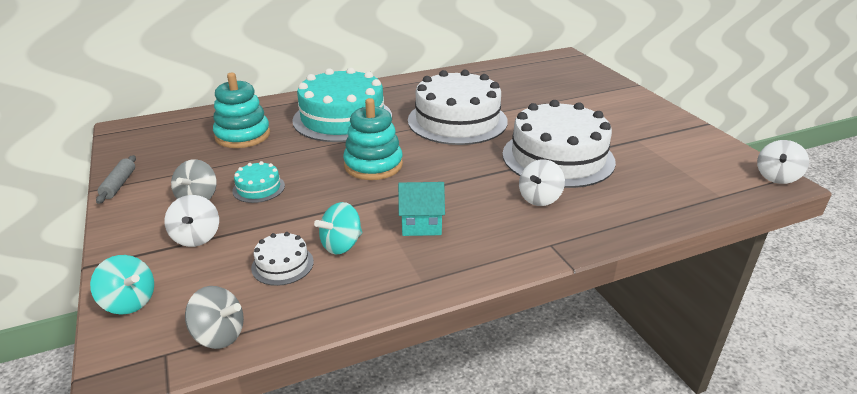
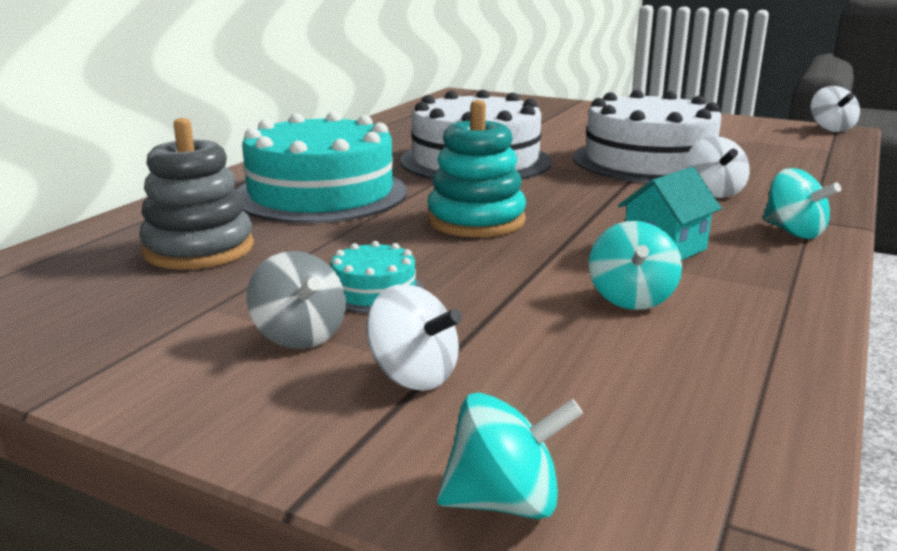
camera: 40 degrees left, 10 degrees down
grey rolling pin [96,155,136,204] -> none
grey spinning top [185,286,244,349] -> none
turquoise stacking toy [213,73,270,148] -> grey stacking toy [139,118,254,270]
white cake [251,232,314,286] -> none
none -> turquoise spinning top [763,168,841,239]

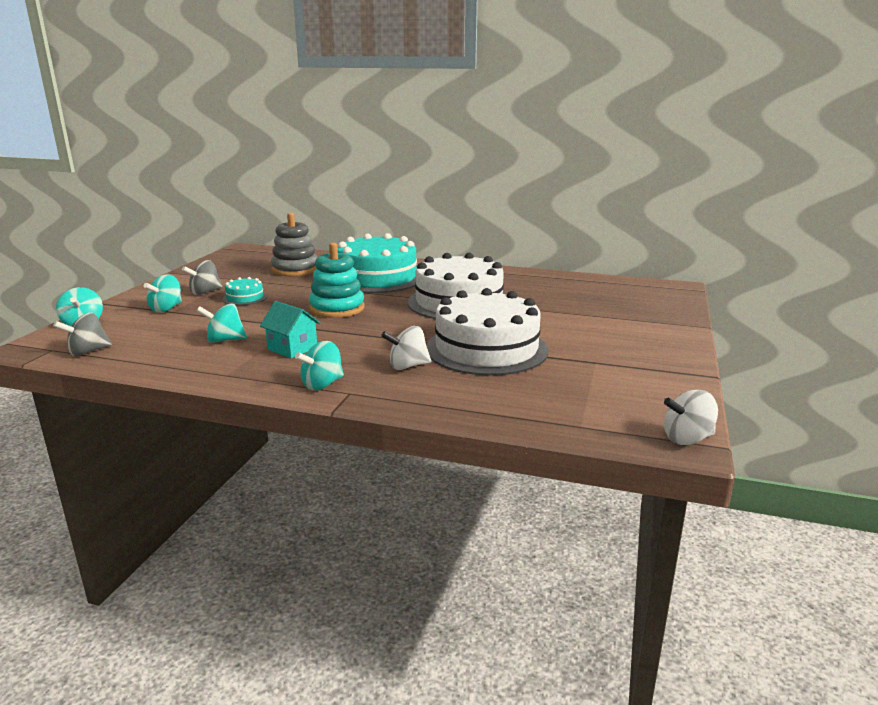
camera: 80 degrees right, 0 degrees up
white spinning top [367,284,462,391] -> turquoise spinning top [144,274,182,313]
none -> grey spinning top [53,312,112,356]

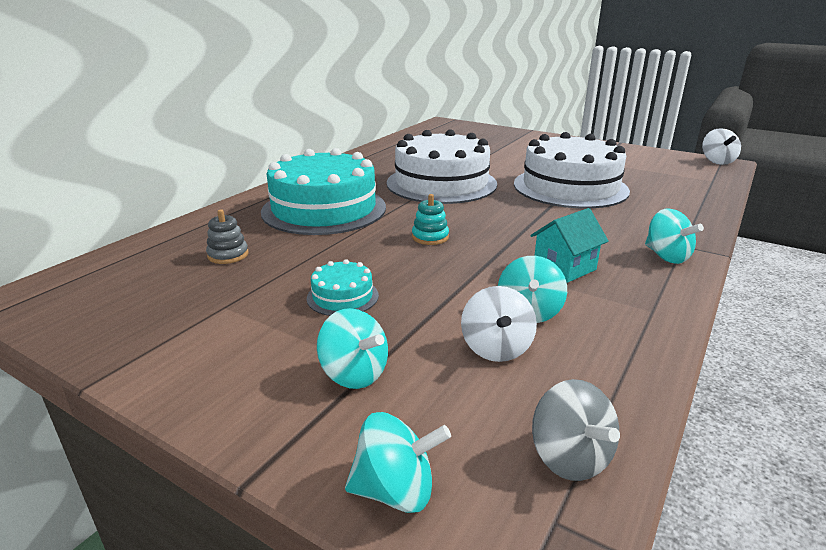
camera: 75 degrees left, 5 degrees up
grey spinning top [182,260,222,295] -> none
grey stacking toy [271,213,318,276] -> grey stacking toy [206,209,248,264], size x0.52
turquoise stacking toy [309,242,365,318] -> turquoise stacking toy [412,194,449,245], size x0.52
white spinning top [381,326,431,370] -> white spinning top moved to [461,286,537,362]

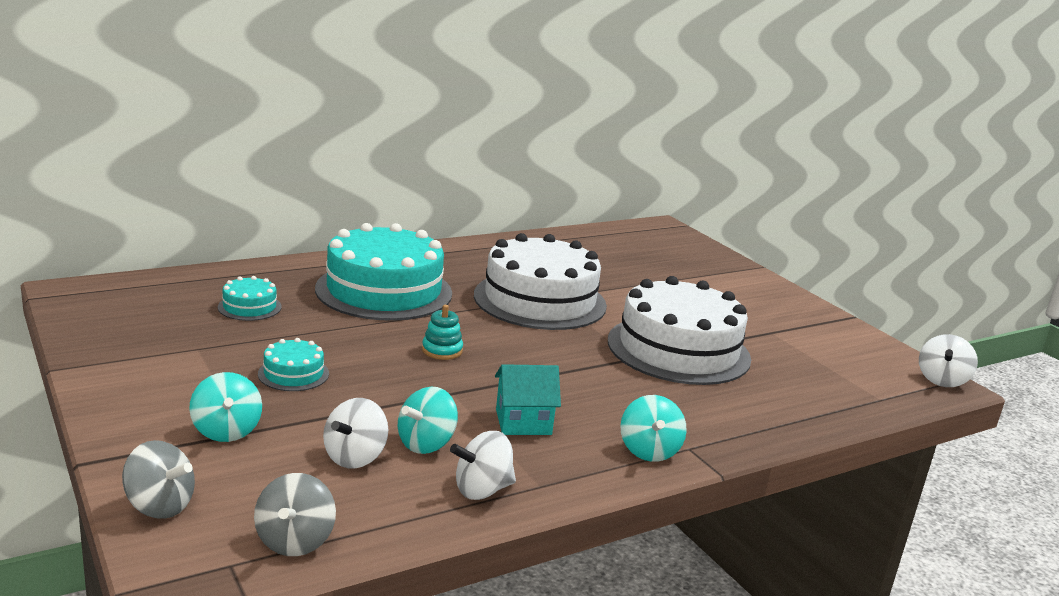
camera: 25 degrees right, 5 degrees down
grey stacking toy [206,209,248,264] -> turquoise cake [218,276,282,321]
turquoise spinning top [345,412,451,513] -> grey spinning top [122,440,195,519]
none -> white spinning top [450,431,516,500]

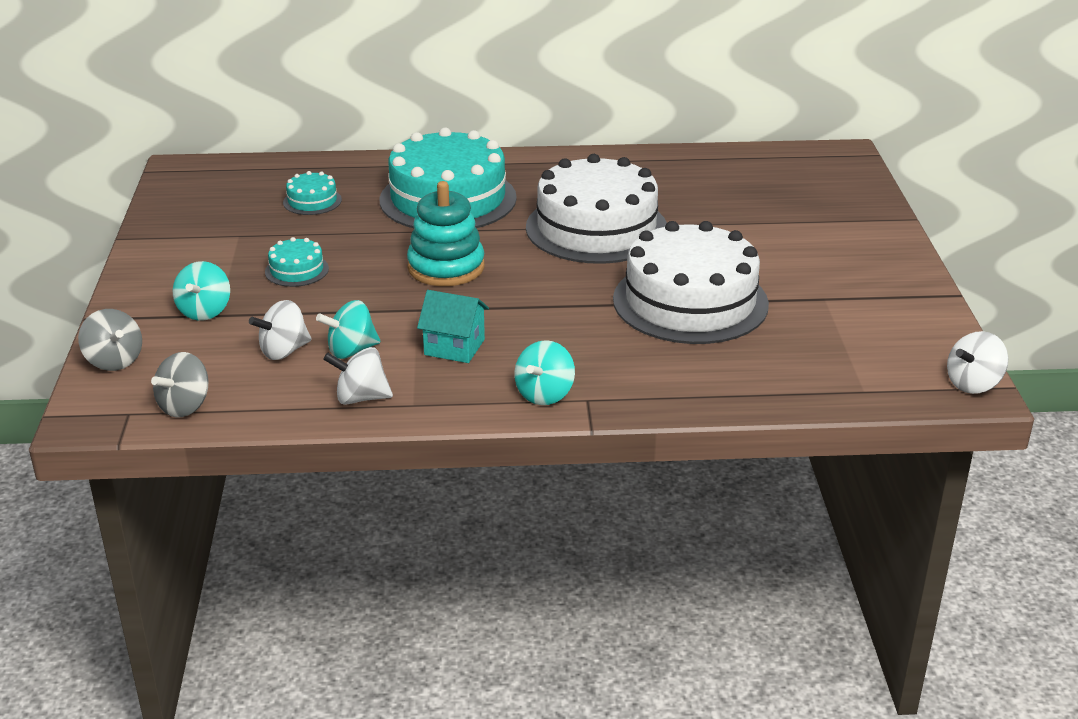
camera: 30 degrees right, 10 degrees up
turquoise stacking toy [422,305,463,360] -> turquoise stacking toy [407,181,485,286], size x1.92

